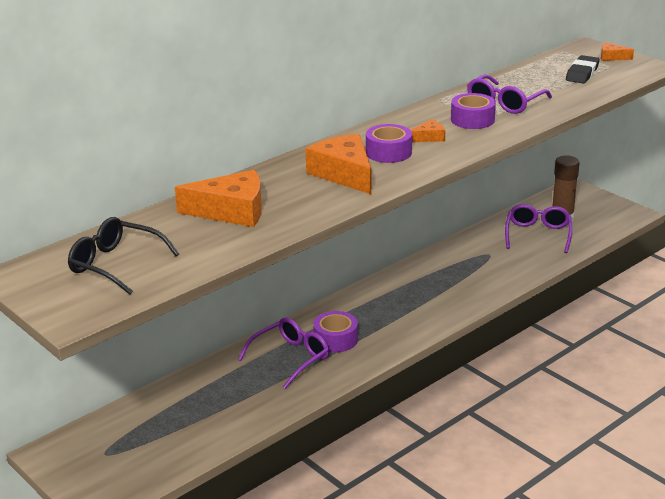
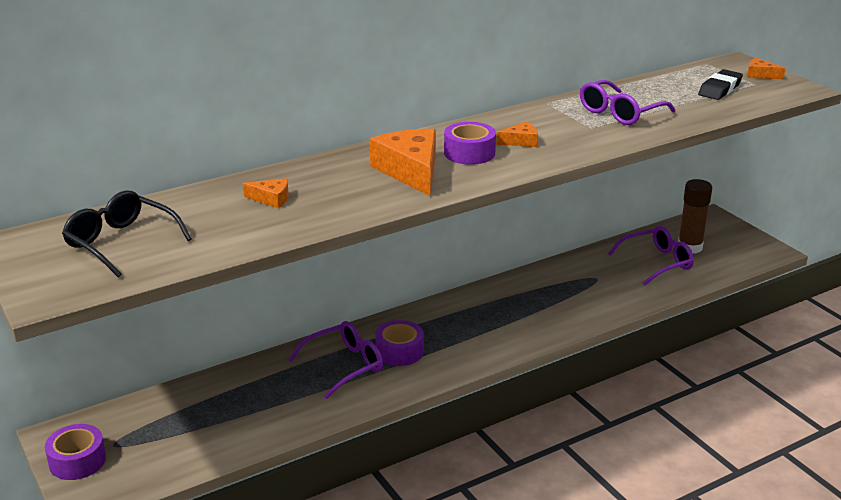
camera: 10 degrees right, 0 degrees up
orange cheese [175,170,262,227] -> orange cheese [243,178,289,208], size x0.48
purple tape [451,93,496,129] -> purple tape moved to [45,424,106,480]
purple glasses [505,204,572,253] -> purple glasses turned 45 degrees clockwise [608,226,694,286]

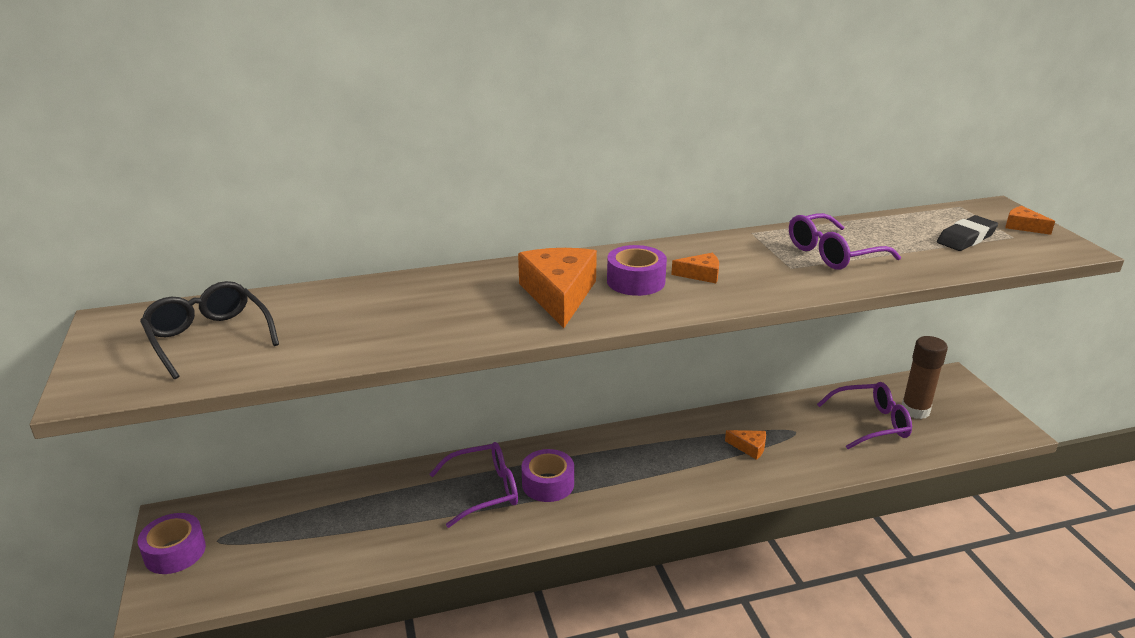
camera: 15 degrees right, 0 degrees up
orange cheese [243,178,289,208] -> orange cheese moved to [725,430,766,460]

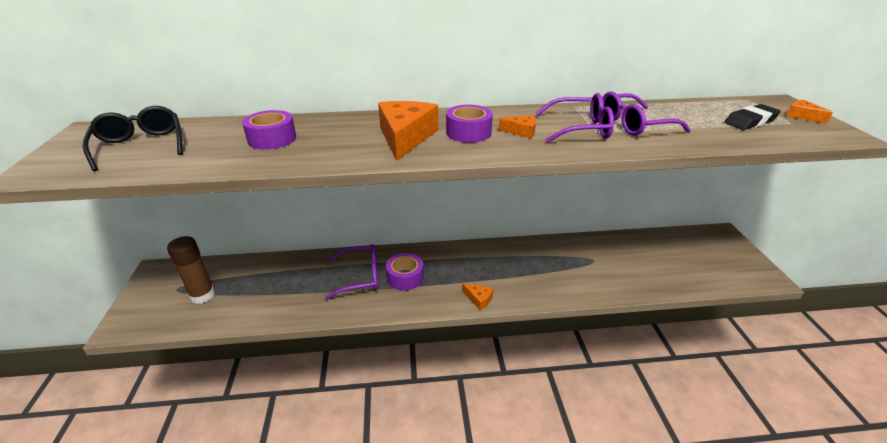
camera: 10 degrees right, 5 degrees up
purple tape [138,513,206,574] -> purple tape moved to [242,110,296,150]
orange cheese [725,430,766,460] -> orange cheese moved to [462,283,493,310]
purple glasses [817,382,912,449] -> purple glasses moved to [536,93,614,143]
brown glue stick [902,336,948,419] -> brown glue stick moved to [167,236,215,304]

